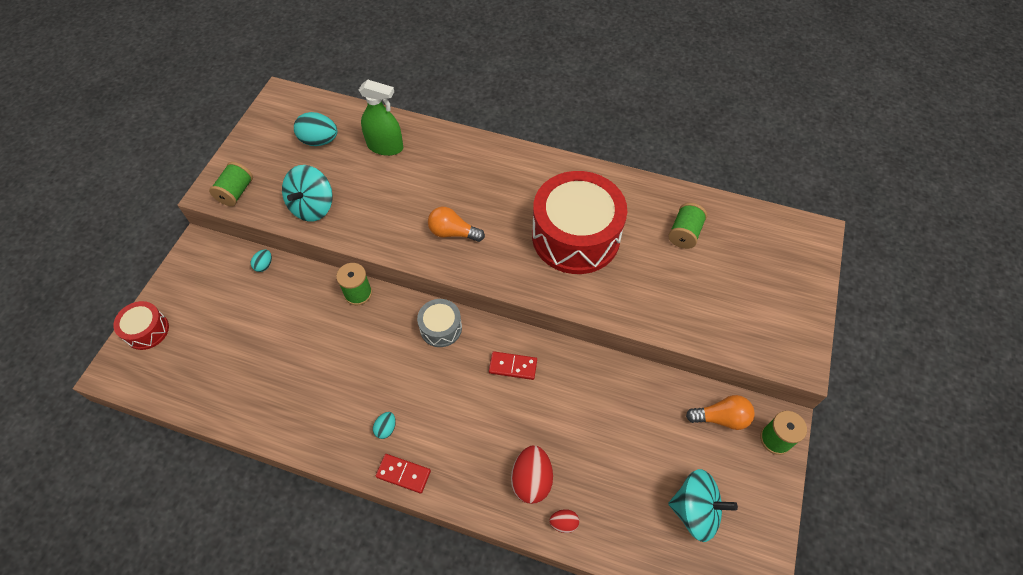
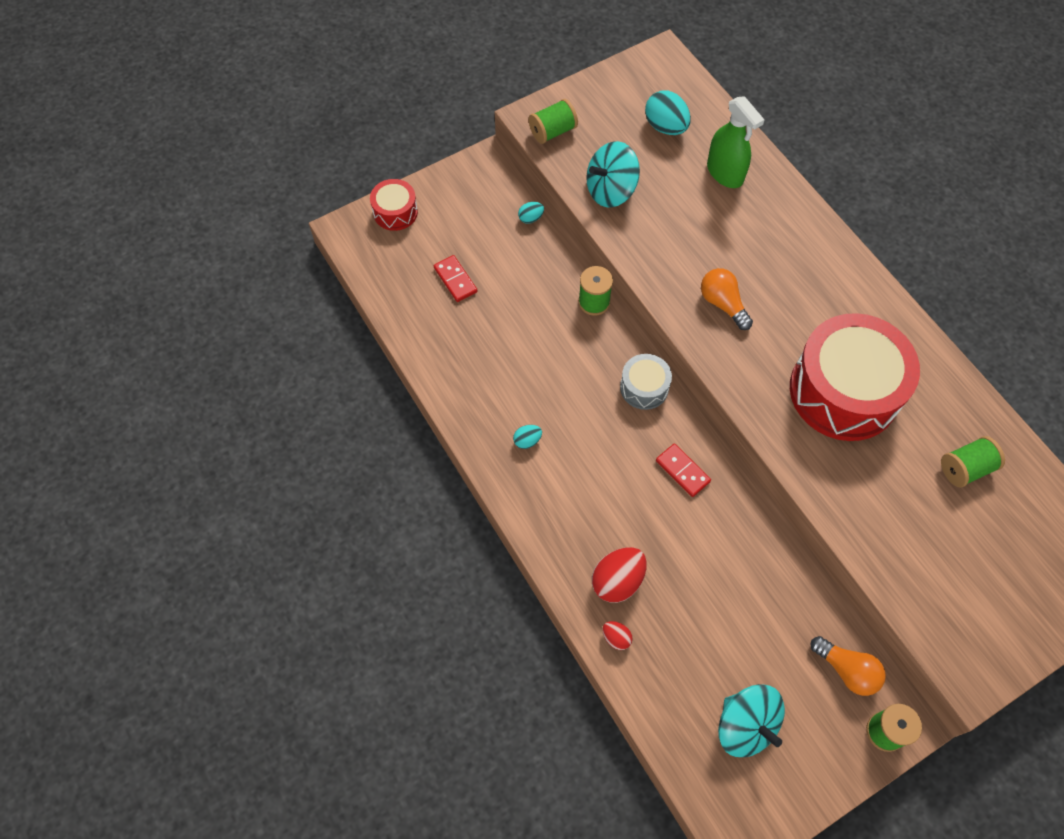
camera: 40 degrees right, 5 degrees up
red domino [376,454,431,493] -> red domino moved to [434,255,478,302]

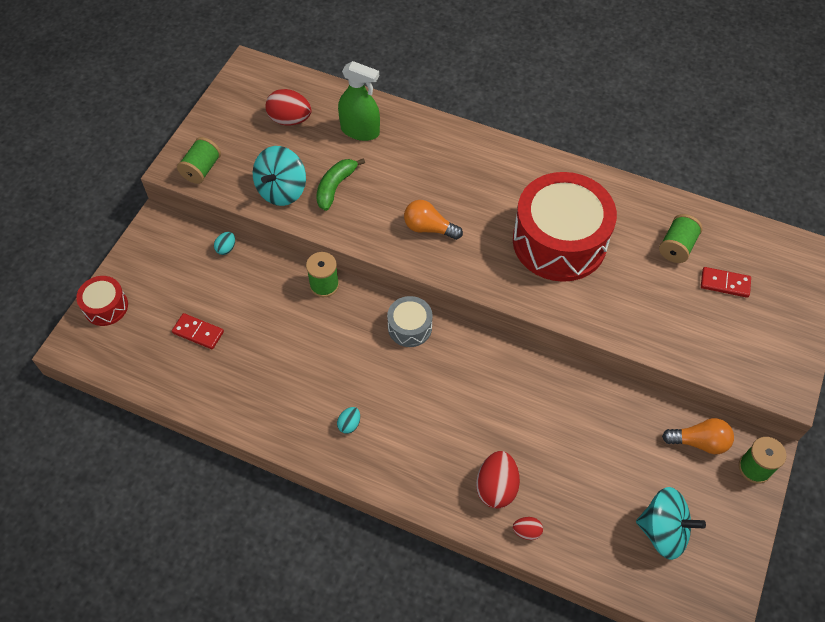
camera: 35 degrees left, 5 degrees down
turquoise egg [645,90,691,135] -> red egg [266,89,312,126]
red domino [656,444,711,497] -> red domino moved to [701,267,751,298]
none -> green banana [316,158,365,211]

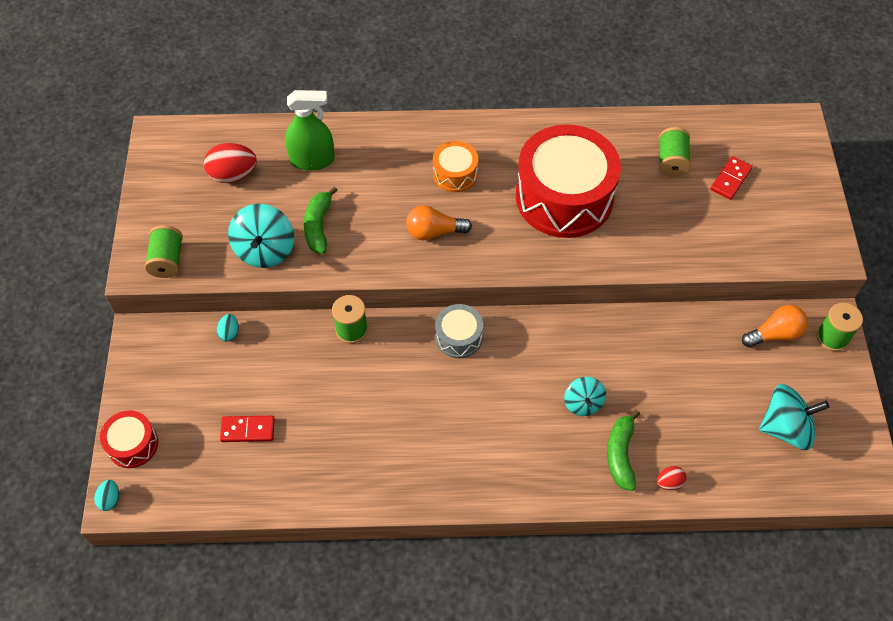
camera: 25 degrees left, 0 degrees up
turquoise egg [337,407,360,434] -> turquoise egg moved to [94,480,119,511]
red egg [476,451,520,509] -> green banana [607,409,640,491]
red domino [701,267,751,298] -> red domino turned 45 degrees counterclockwise [710,156,752,200]
none -> orange drum [433,141,478,192]
none -> turquoise spinning top [564,377,606,416]

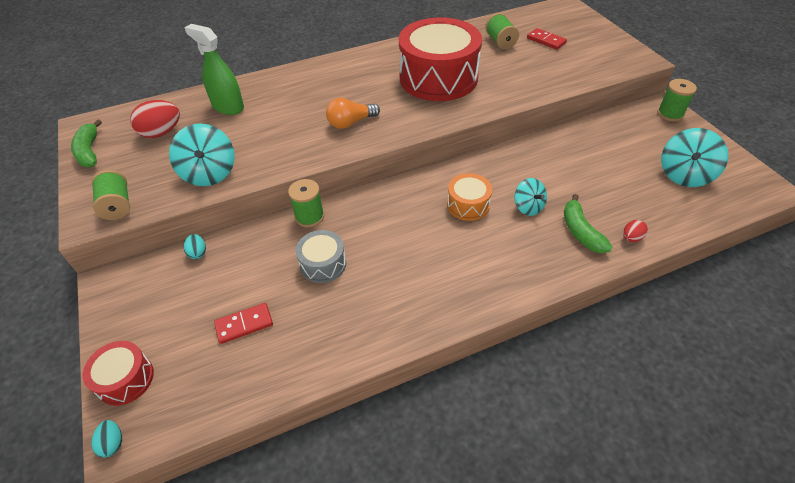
camera: 20 degrees left, 10 degrees down
green spray bottle [285,90,335,171] -> green spray bottle turned 120 degrees counterclockwise [184,24,244,115]
green banana [304,187,338,254] -> green banana moved to [71,119,102,167]
orange drum [433,141,478,192] -> orange drum moved to [447,173,492,221]
grey drum [435,304,483,358] -> grey drum moved to [296,230,346,283]
red domino [710,156,752,200] -> red domino turned 60 degrees counterclockwise [527,28,567,50]
orange light bulb [742,305,808,348] -> none
turquoise spinning top [759,384,829,450] -> turquoise spinning top turned 150 degrees clockwise [661,128,728,187]

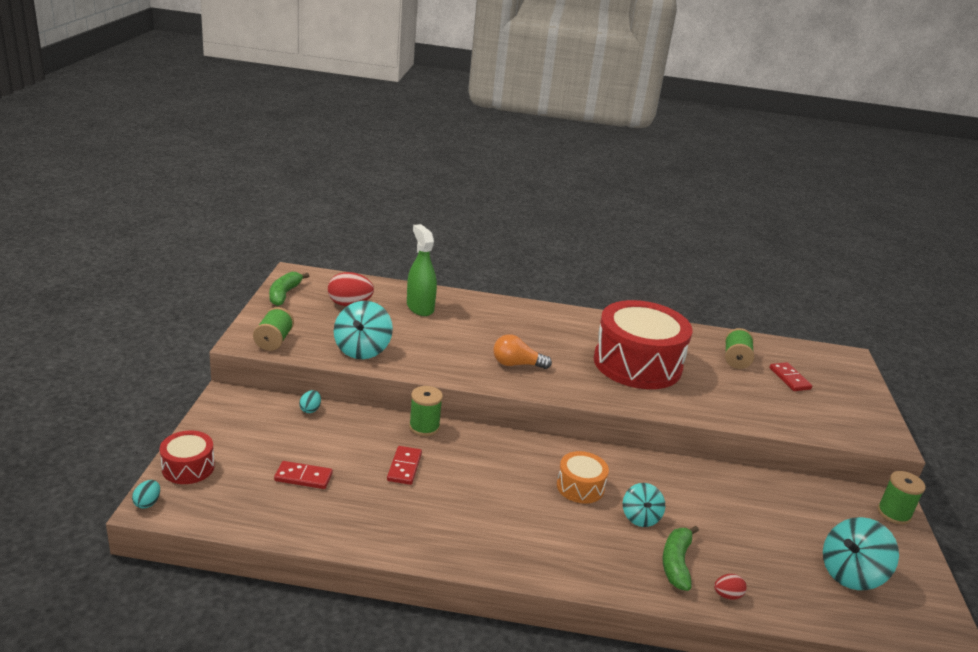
camera: 25 degrees right, 20 degrees down
grey drum [296,230,346,283] -> red domino [387,446,422,485]

